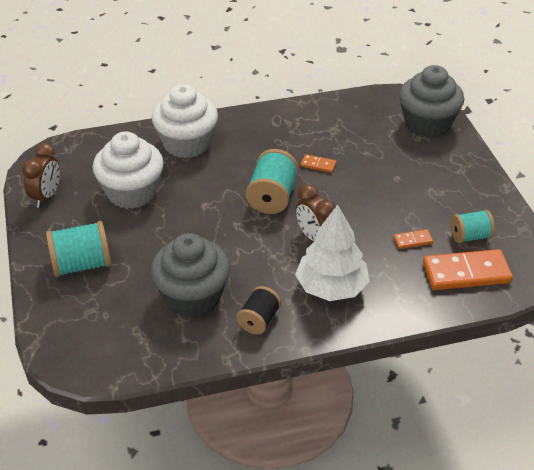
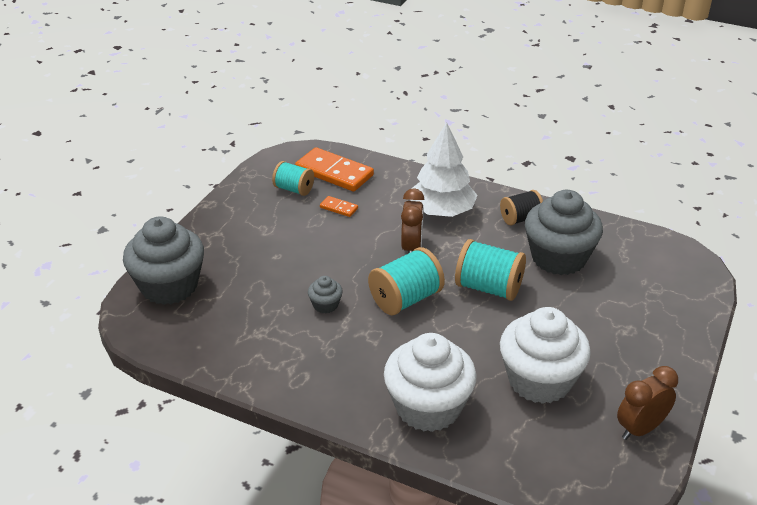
camera: 140 degrees left, 5 degrees down
turquoise spool [46,221,111,277] -> turquoise spool moved to [455,239,526,301]
orange domino [301,154,336,173] -> grey cupcake [308,276,343,313]

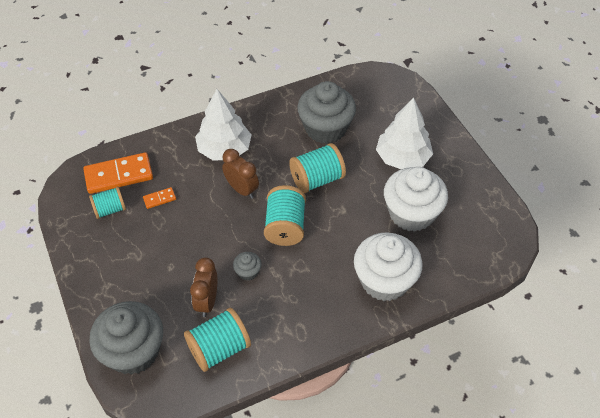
camera: 50 degrees left, 15 degrees up
black spool [500,190,543,225] -> none
brown clock [617,366,678,440] -> brown clock moved to [190,257,217,317]
none -> turquoise spool [184,308,251,372]
none -> white tree [376,97,433,169]

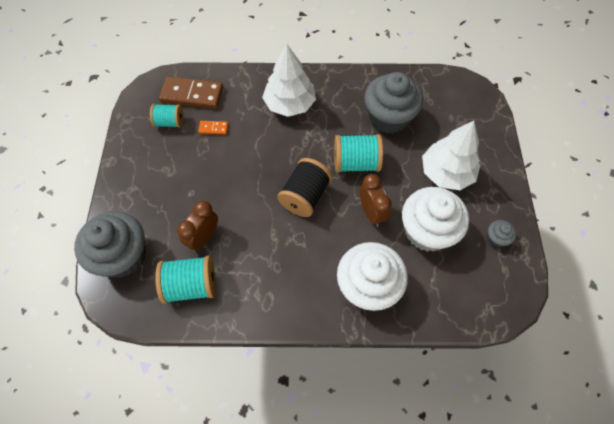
camera: 25 degrees right, 10 degrees up
orange domino [83,152,153,194] -> brown domino [159,76,223,109]
brown clock [222,149,259,199] -> brown clock moved to [360,174,392,227]
grey cupcake [233,252,262,281] -> grey cupcake moved to [487,220,516,247]
turquoise spool [264,185,306,246] -> black spool [277,158,332,217]

